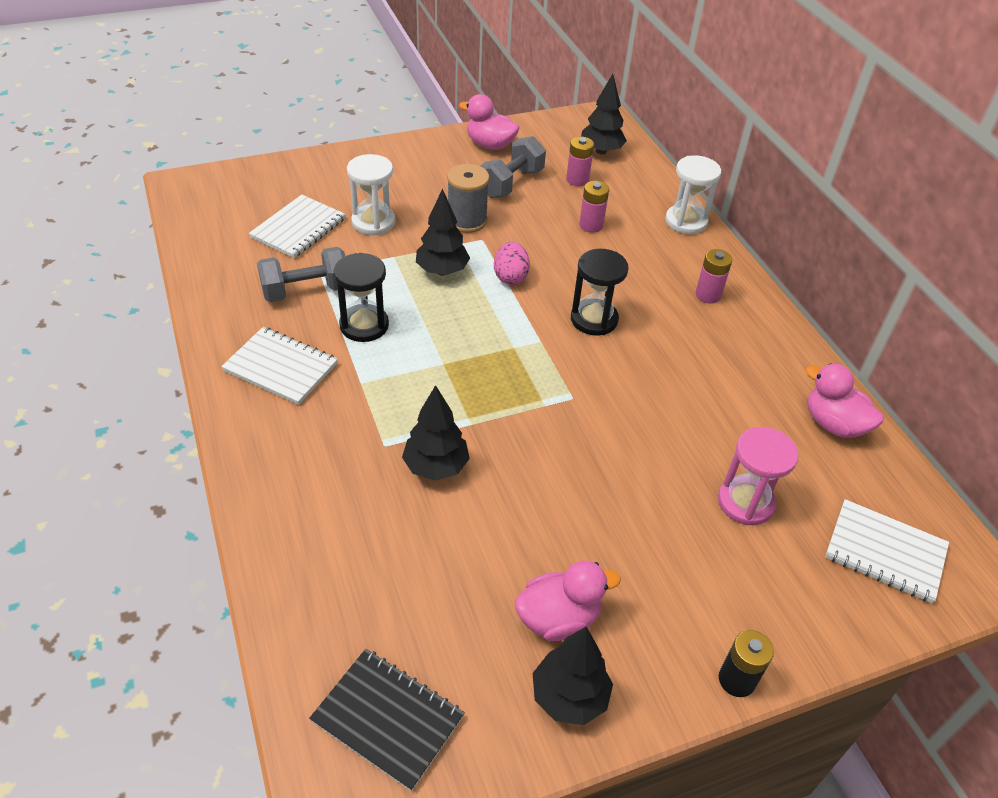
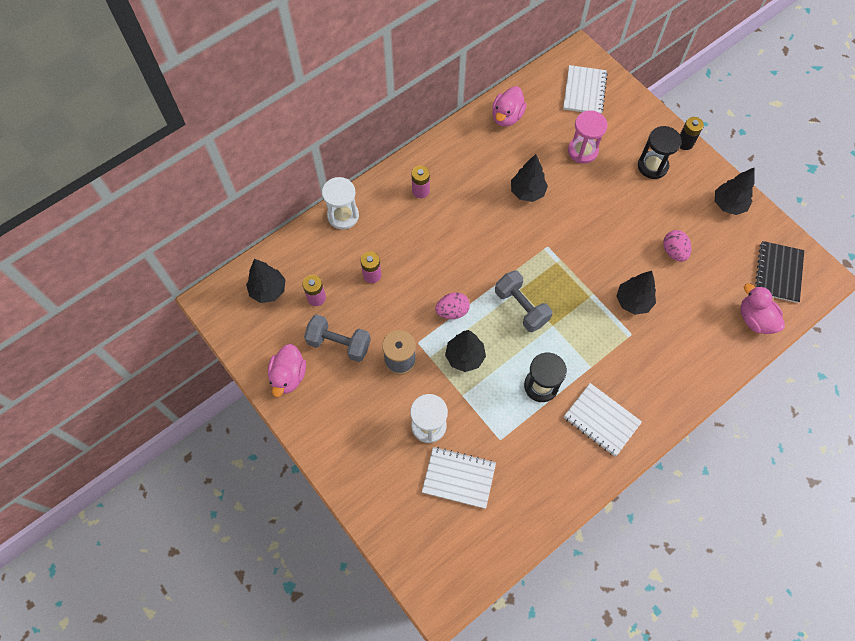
camera: 105 degrees left, 20 degrees up
white notebook [221,327,338,405] -> white notebook turned 60 degrees counterclockwise [564,383,642,457]
grey dumbbell [257,247,345,302] -> grey dumbbell moved to [495,270,552,332]
pink duck [515,561,621,641] -> pink duck moved to [740,283,785,334]
black hourglass [571,249,629,336] -> black hourglass moved to [638,126,682,179]
none -> black tree [511,154,548,202]
none -> pink egg [663,230,691,262]

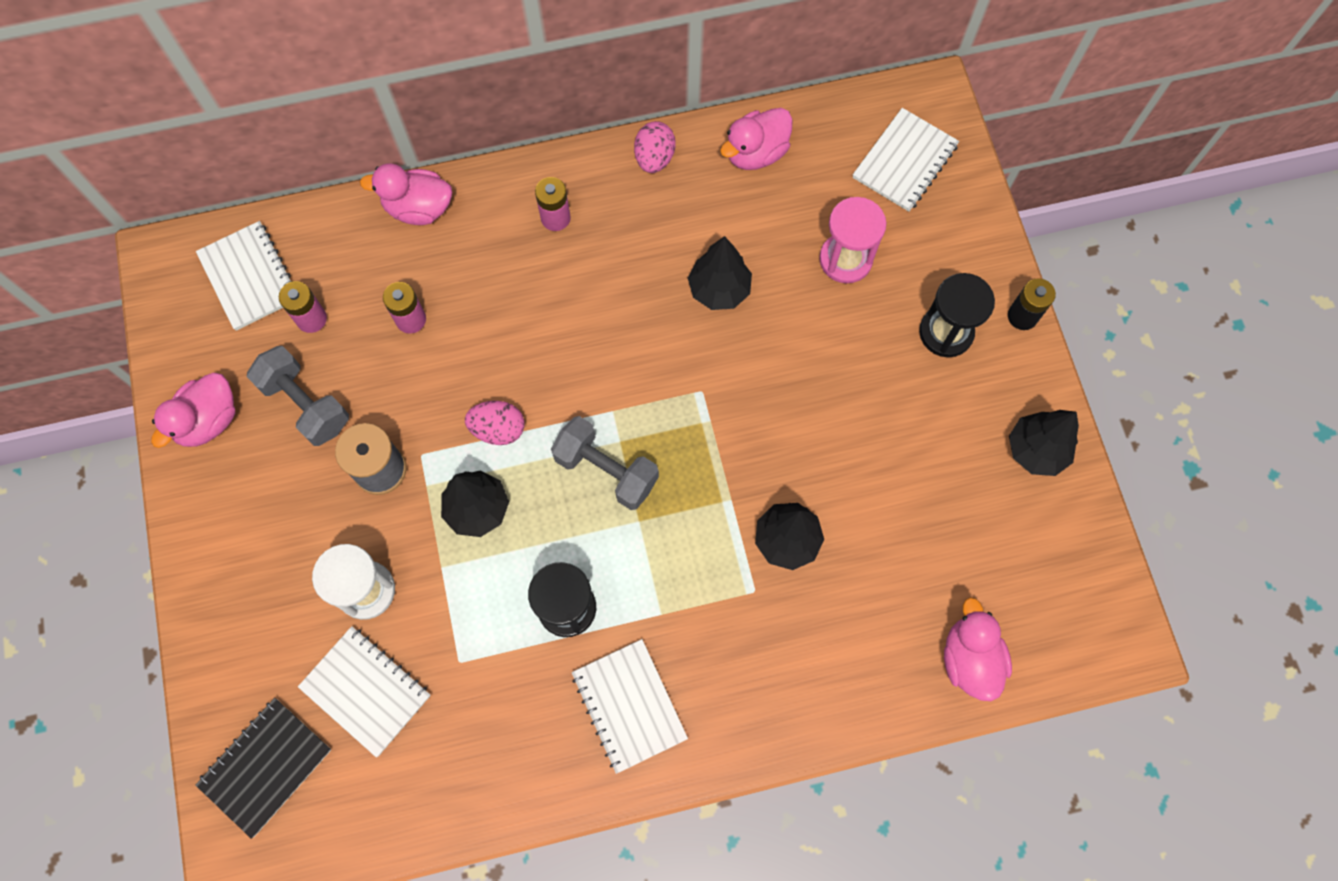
camera: 25 degrees right, 5 degrees up
black tree [246,259,286,303] -> white notebook [196,221,293,331]
white hourglass [322,177,359,230] -> pink duck [360,163,452,225]
grey dumbbell [495,270,552,332] -> grey dumbbell turned 45 degrees counterclockwise [551,416,659,510]
pink egg [663,230,691,262] -> pink egg moved to [634,121,676,173]
black notebook [755,241,804,303] -> black notebook moved to [195,698,331,839]

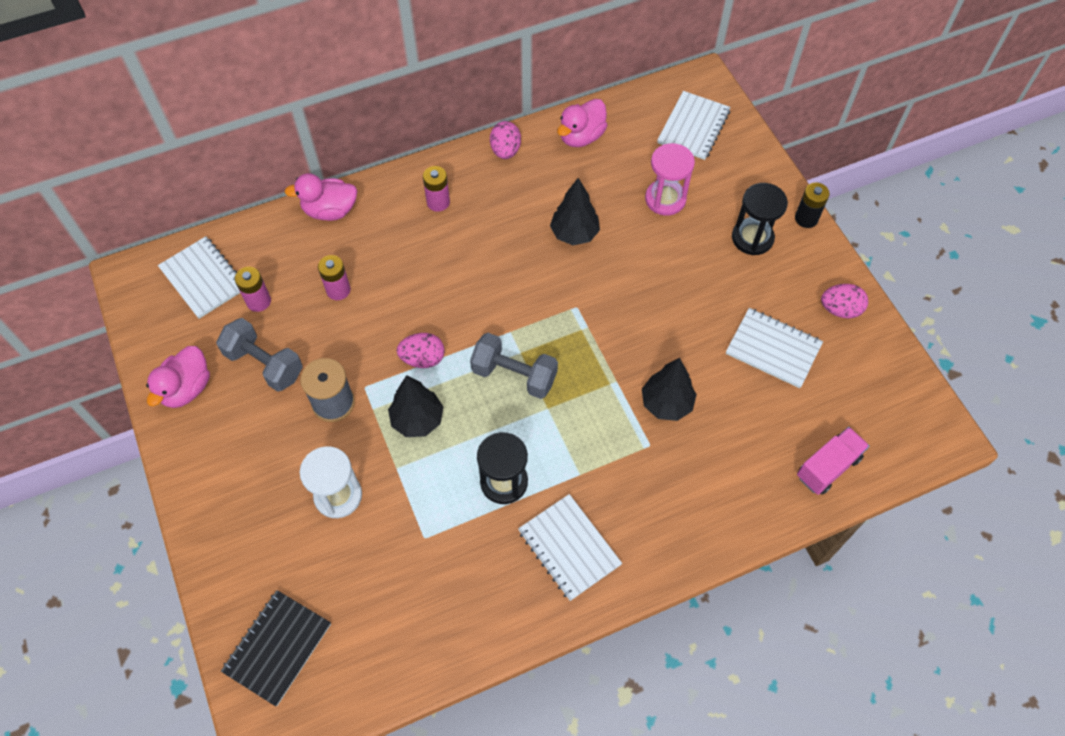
camera: 10 degrees left, 10 degrees down
white notebook [298,626,431,758] -> white notebook moved to [726,308,823,388]
pink duck [944,597,1012,701] -> pink truck [797,427,869,495]
black tree [1009,410,1079,476] -> pink egg [821,284,868,319]

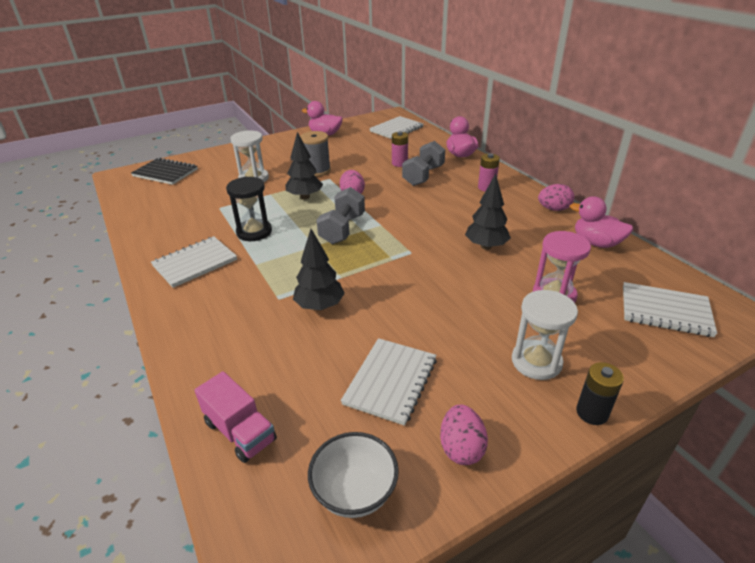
camera: 85 degrees right, 25 degrees down
grey dumbbell [216,318,303,392] -> grey dumbbell moved to [402,141,445,186]
pink battery [235,267,271,312] -> none
black hourglass [732,183,788,255] -> white hourglass [512,290,578,380]
none -> white bowl [308,432,399,518]

